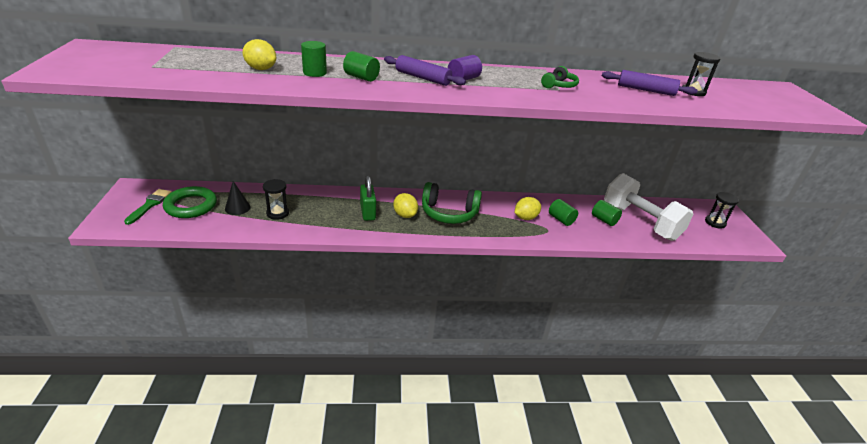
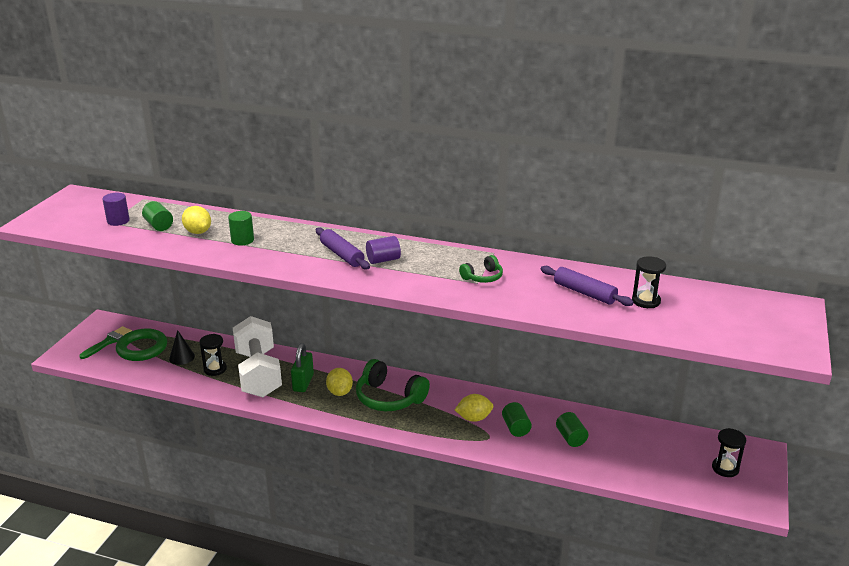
camera: 25 degrees right, 5 degrees down
green cylinder [343,51,380,82] -> green cylinder moved to [142,201,173,231]
white dumbbell [604,173,693,241] -> white dumbbell moved to [233,316,282,397]
none -> purple cylinder [102,193,130,226]

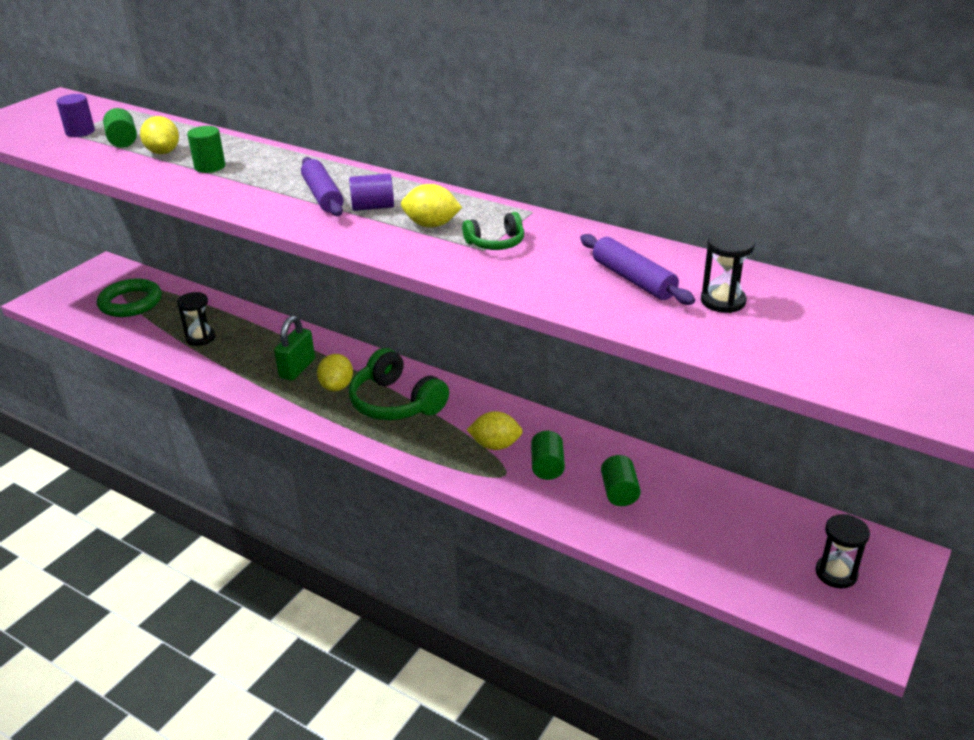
camera: 15 degrees right, 5 degrees up
green brush [79,326,132,359] -> none
black cone [169,330,195,365] -> none
white dumbbell [233,316,282,397] -> none
none -> yellow lemon [401,184,462,228]

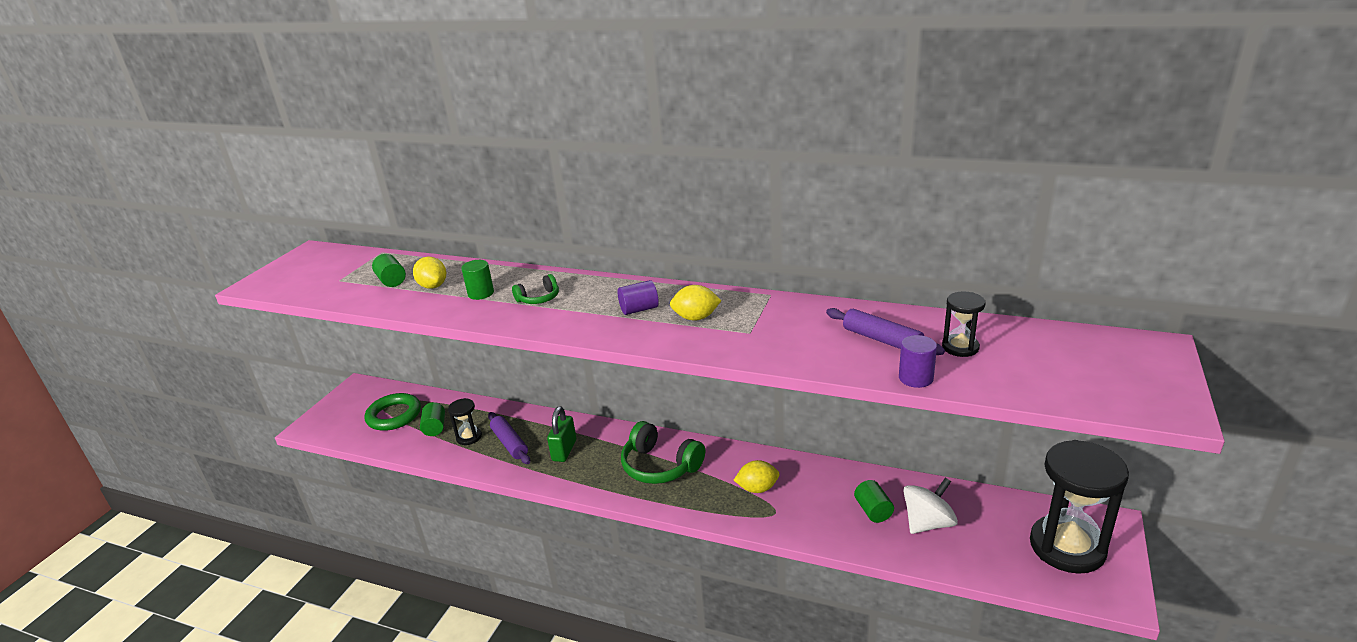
camera: 10 degrees left, 5 degrees down
purple cylinder [56,94,95,137] -> purple cylinder moved to [899,335,937,388]
purple rolling pin [301,157,343,216] -> purple rolling pin moved to [488,412,530,464]
yellow lemon [317,354,353,391] -> none
green headphones [462,212,524,250] -> green headphones moved to [512,274,559,304]
green cylinder [531,431,565,480] -> green cylinder moved to [420,402,445,436]
black hourglass [815,514,870,589] -> black hourglass [1030,440,1129,574], size x2.16
none -> white spinning top [903,478,958,534]

